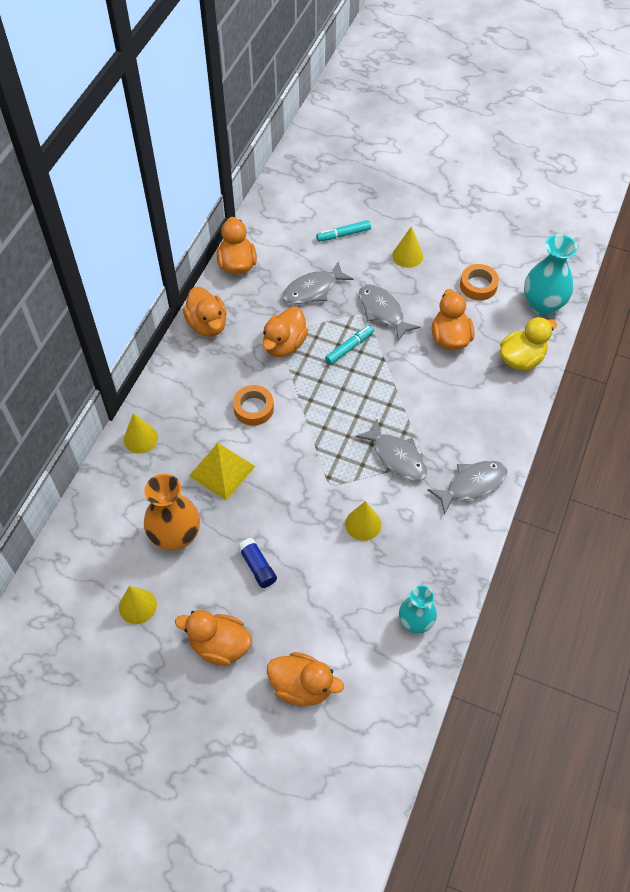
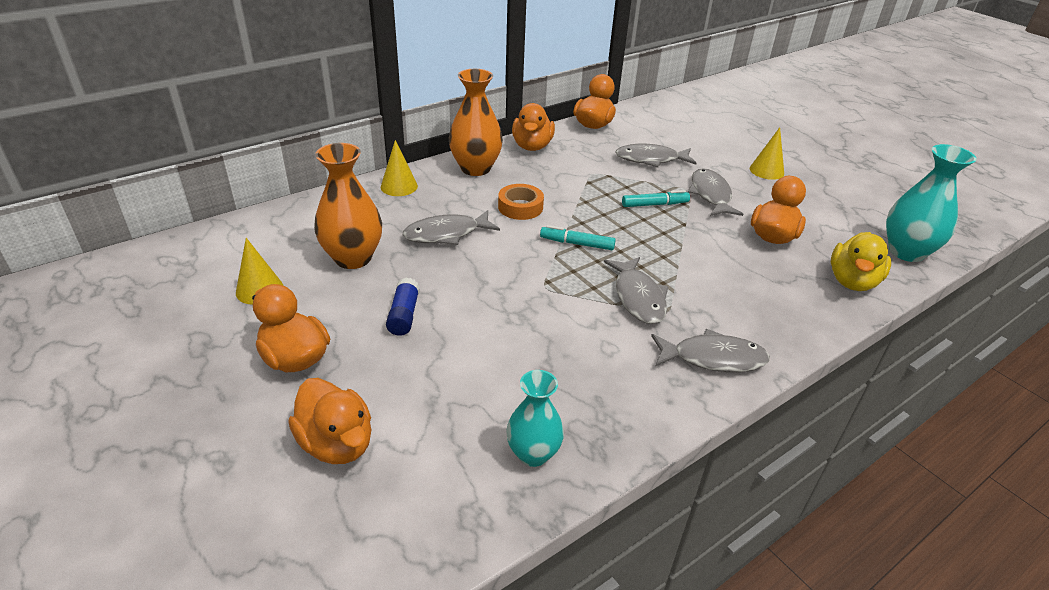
camera: 30 degrees right, 20 degrees down
yellow pyramid [189,443,256,500] -> grey fish [403,210,500,245]
orange duck [263,307,308,357] -> none
turquoise marker [316,220,371,242] -> turquoise marker moved to [540,225,616,250]
yellow cone [345,501,381,541] -> none
orange tape [460,264,499,301] -> none
yellow duck [500,317,557,371] -> yellow duck turned 120 degrees clockwise [831,232,891,291]
none -> orange vase [449,69,503,176]

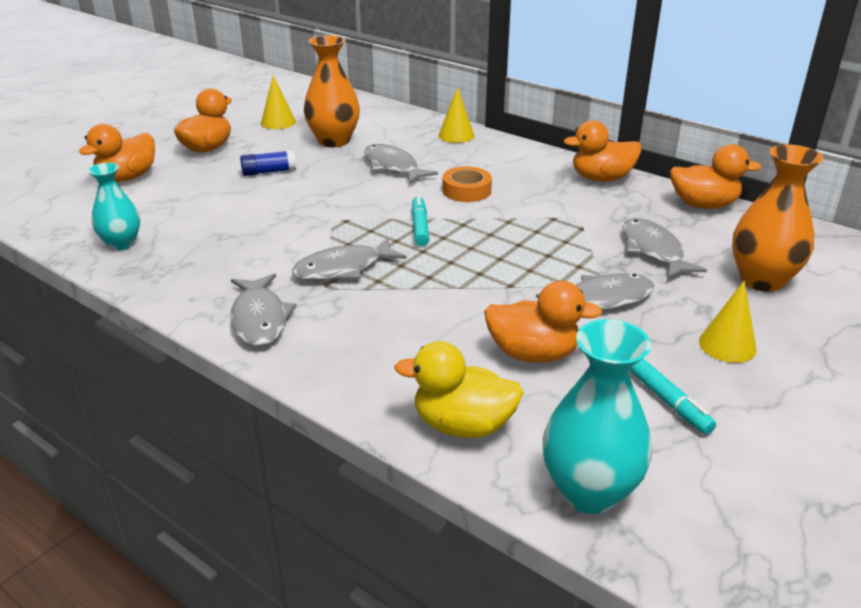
camera: 75 degrees right, 5 degrees down
orange vase [449,69,503,176] -> orange vase moved to [732,144,824,292]
turquoise marker [622,190,690,207] -> turquoise marker moved to [629,359,716,434]

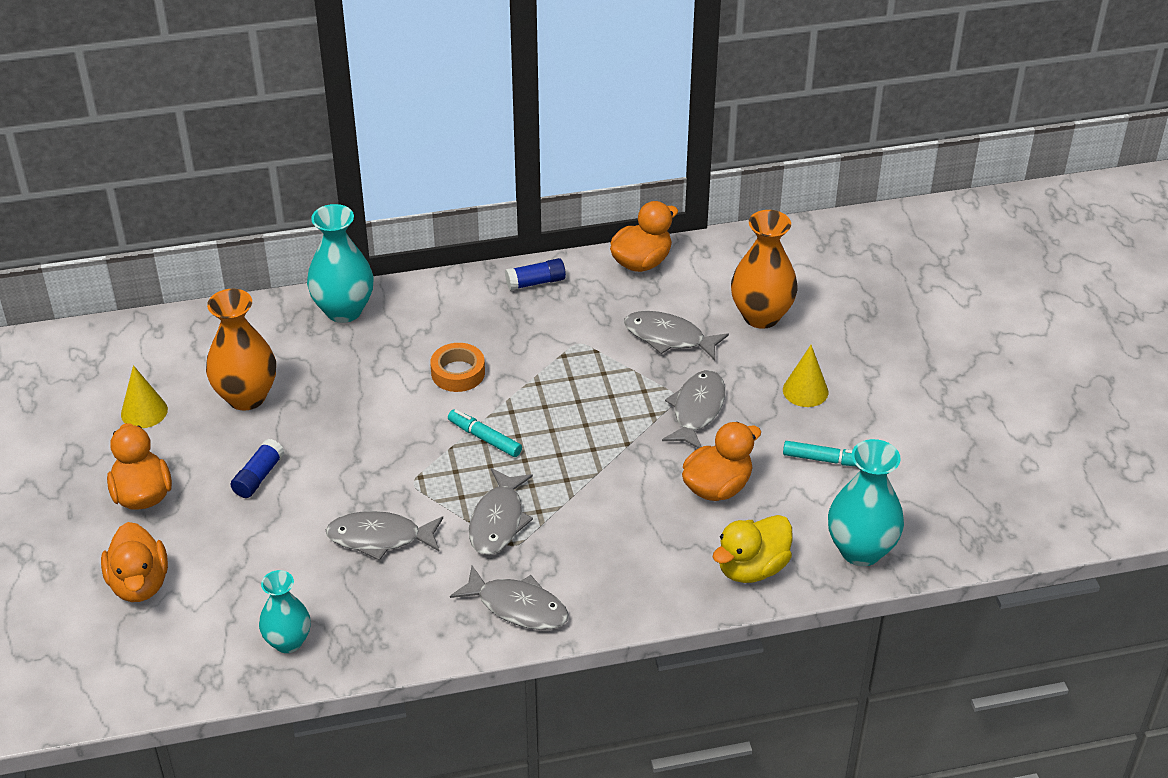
camera: 50 degrees left, 10 degrees up
grey fish [364,144,438,184] -> grey fish moved to [326,511,443,561]
yellow cone [439,87,474,143] -> turquoise vase [307,204,374,323]
orange duck [564,120,642,181] -> blue glue stick [505,258,566,291]

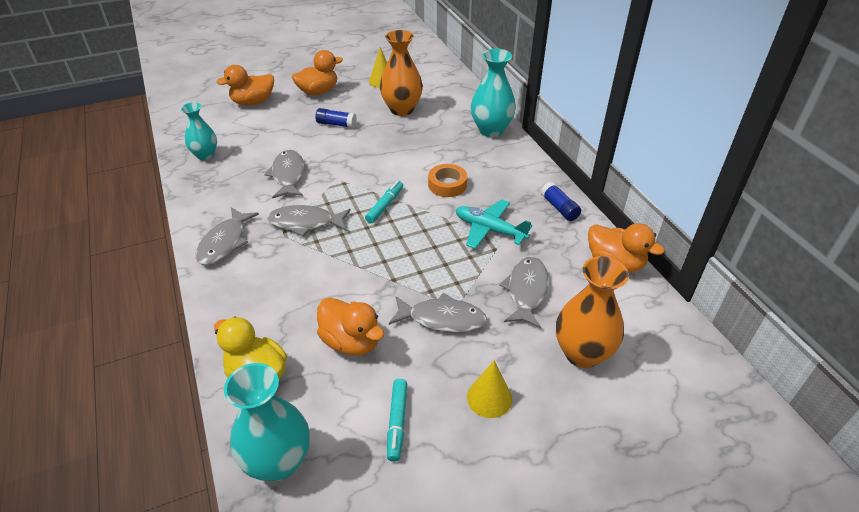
camera: 80 degrees right, 0 degrees up
none -> turquoise plane [456,199,532,249]

